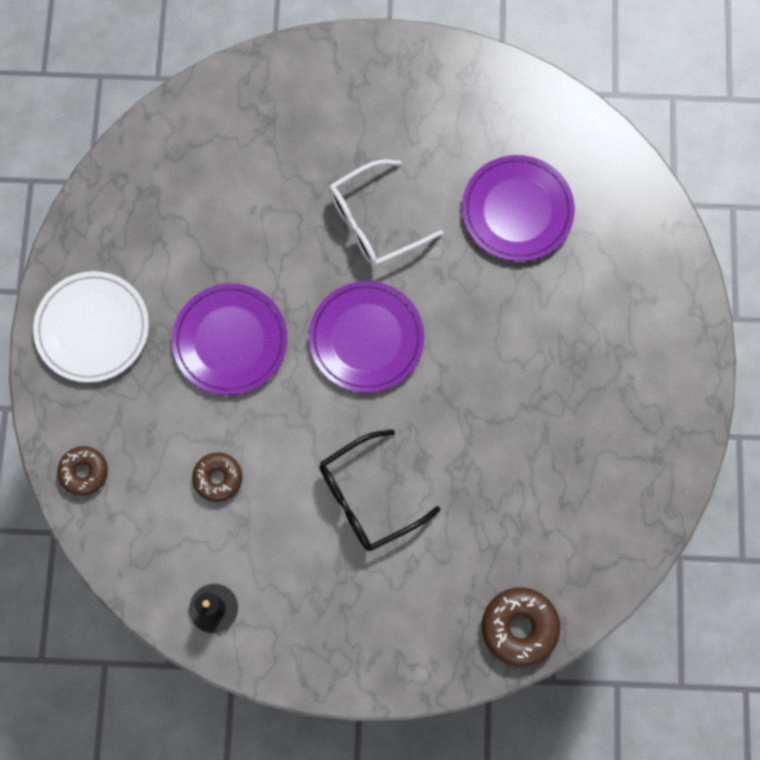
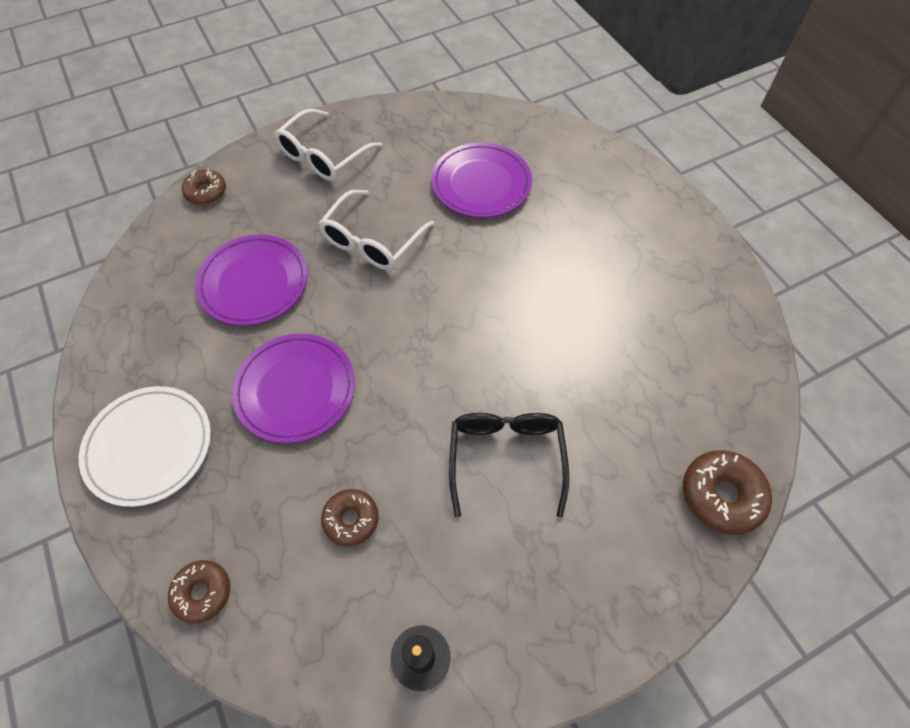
camera: 30 degrees left, 15 degrees down
purple plate [309,281,424,393] -> purple plate moved to [195,235,308,326]
black glasses [319,430,440,551] -> black glasses turned 150 degrees clockwise [449,413,569,518]
none -> brown donut [182,169,226,205]
none -> white glasses [274,109,382,181]

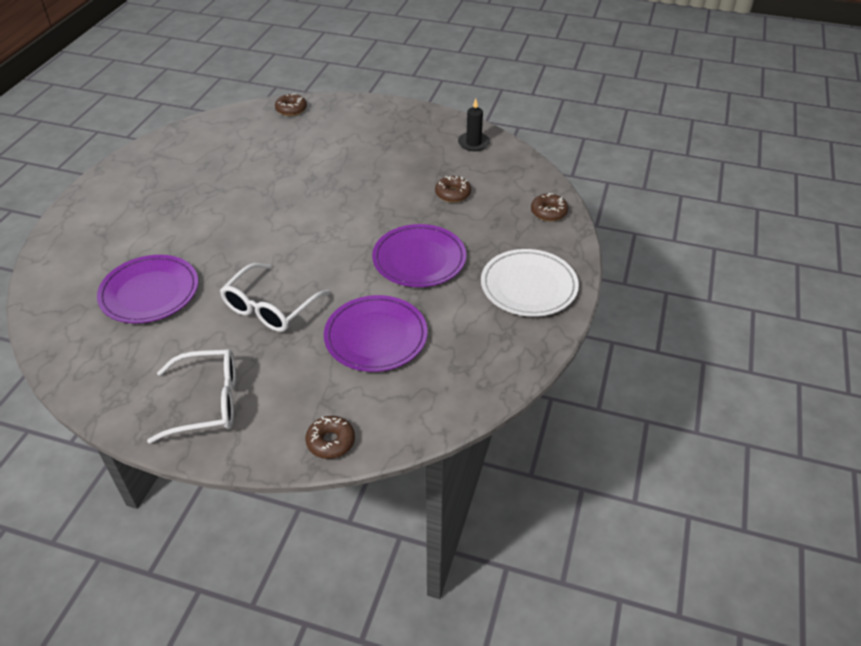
camera: 135 degrees left, 15 degrees down
white glasses [318,190,434,270] -> white glasses turned 135 degrees clockwise [220,263,330,332]
black glasses [449,413,569,518] -> none
brown donut [683,450,772,535] -> brown donut [275,93,307,116], size x0.66

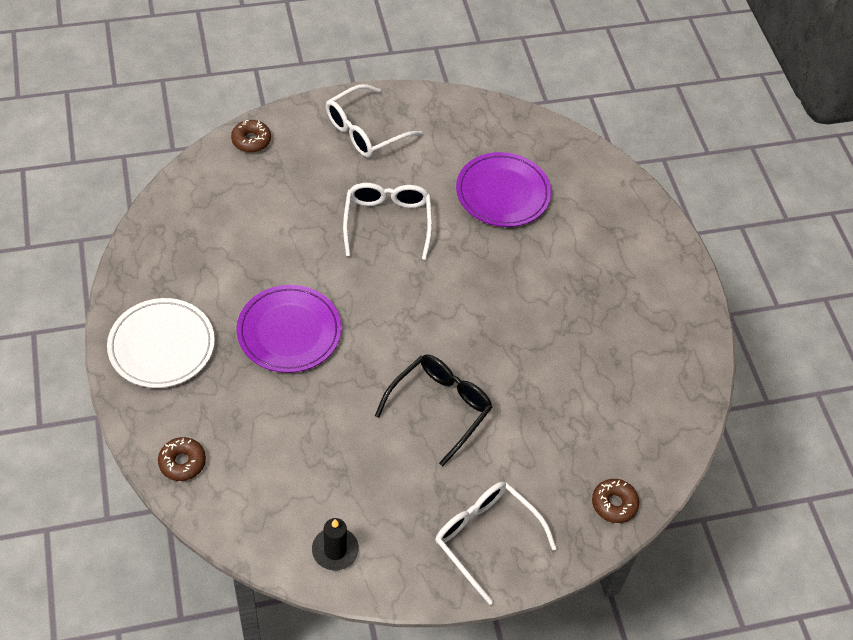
camera: 145 degrees right, 10 degrees up
purple plate [324,295,428,372] -> none
brown donut [435,176,471,203] -> none
none -> black glasses [375,355,492,466]
none -> white glasses [435,482,557,605]

